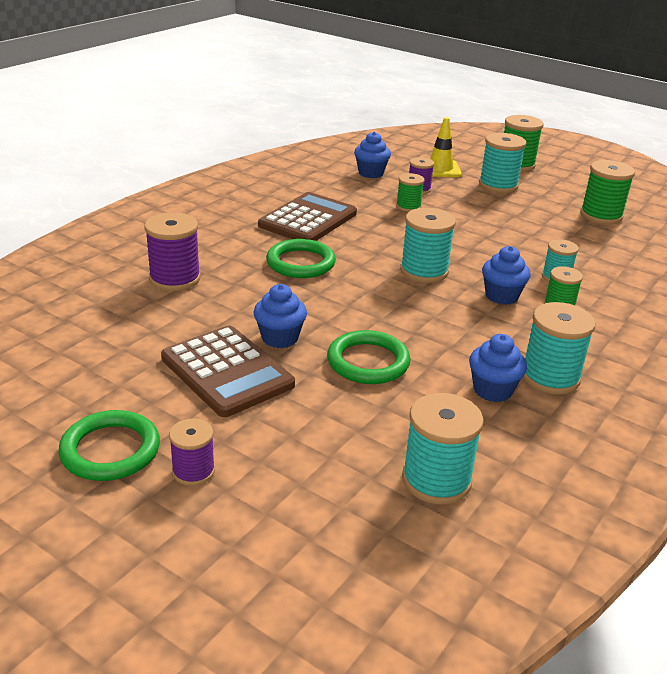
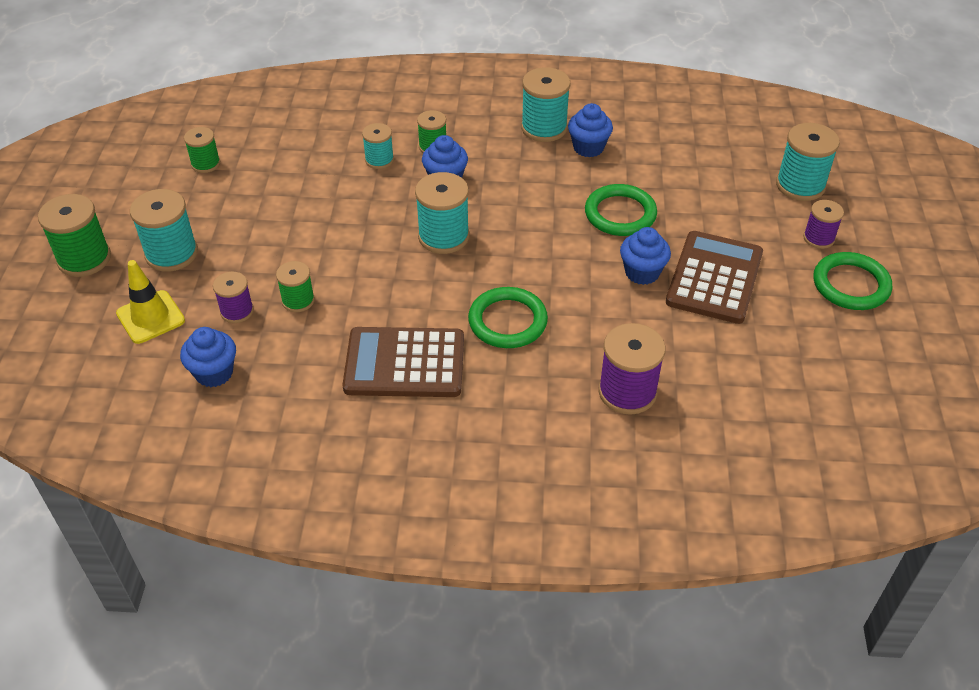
camera: 120 degrees left, 15 degrees up
turquoise spool [402,393,484,504] -> turquoise spool moved to [776,123,840,201]
green spool [580,160,635,224] -> green spool [184,127,220,173], size x0.61

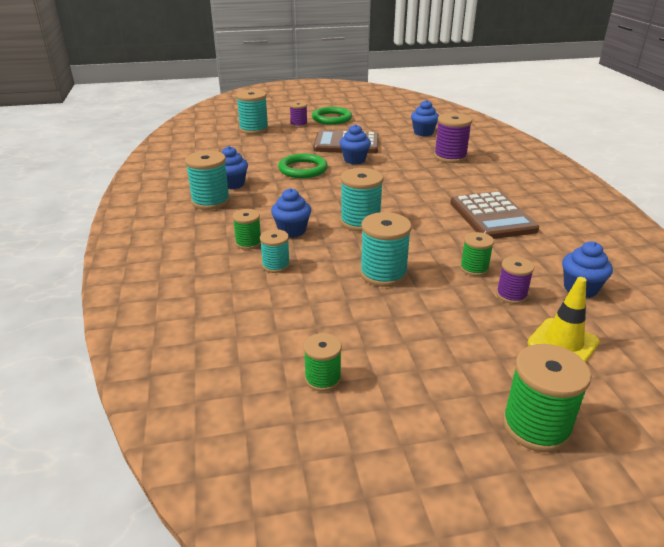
camera: 105 degrees left, 15 degrees down
turquoise spool [130,189,198,272] -> turquoise spool moved to [360,212,412,287]
green ring [468,287,548,348] -> none
none -> blue cupcake [411,100,439,136]

